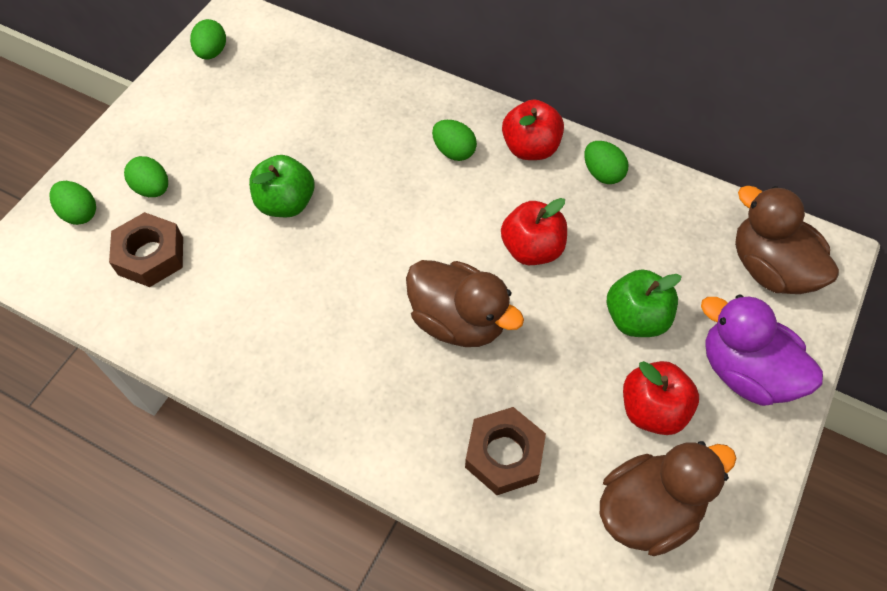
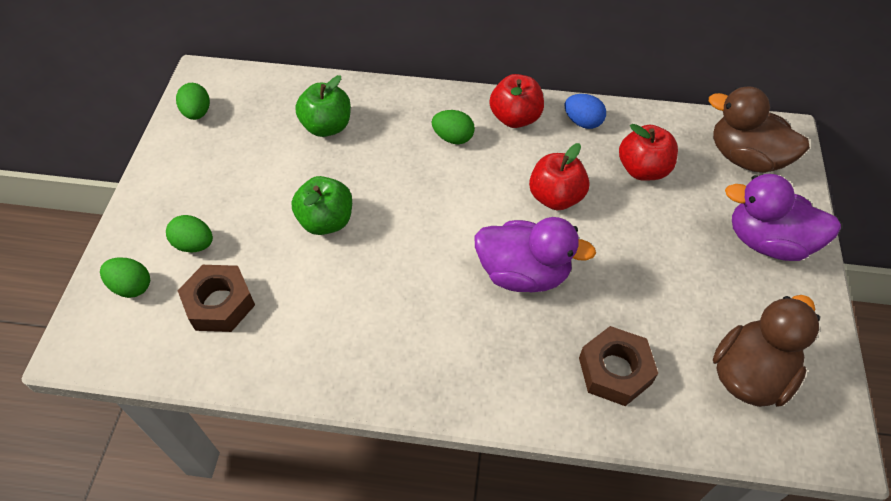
camera: 20 degrees left, 5 degrees down
brown duck [406,260,524,347] -> purple duck [474,217,596,292]
green egg [584,141,628,184] -> blue egg [565,94,606,129]
green apple [607,270,682,337] -> green apple moved to [295,75,351,137]
red apple [623,361,699,435] -> red apple moved to [619,124,678,181]

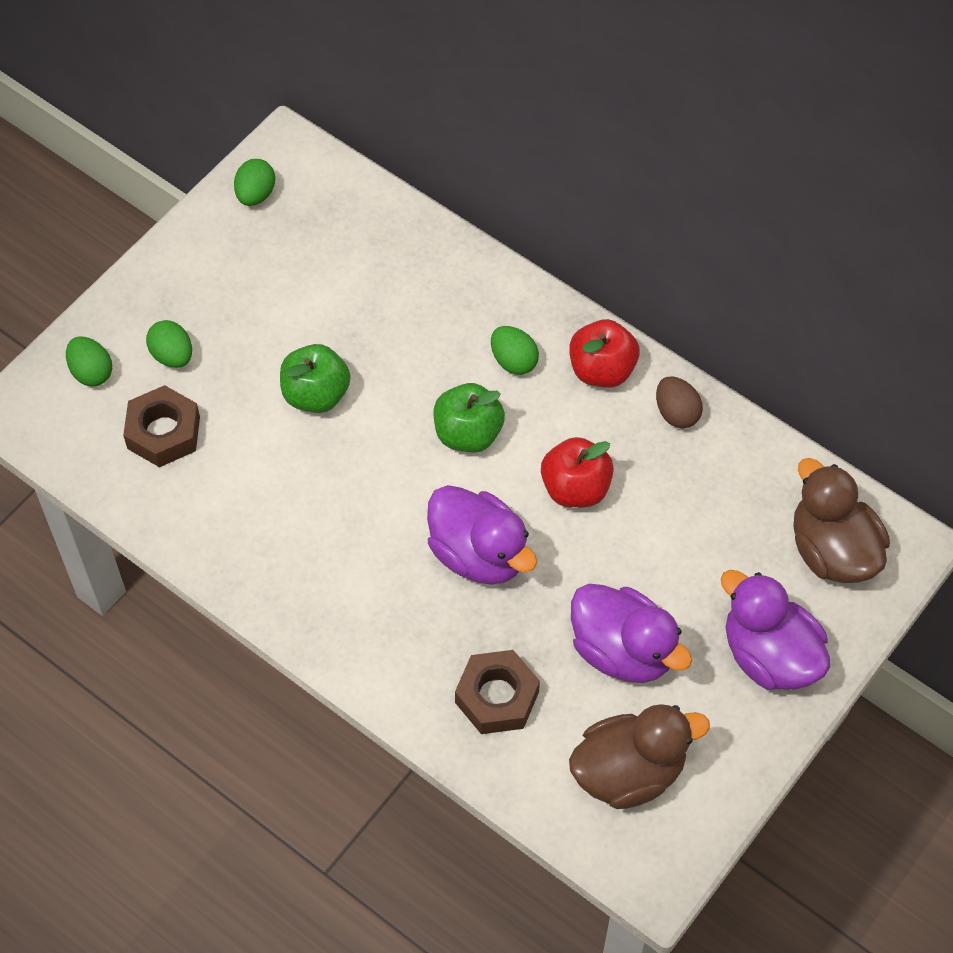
camera: 30 degrees right, 5 degrees up
green apple [295,75,351,137] -> green apple moved to [433,383,505,453]
blue egg [565,94,606,129] -> brown egg [656,376,703,428]
red apple [619,124,678,181] -> none
none -> purple duck [571,584,692,683]

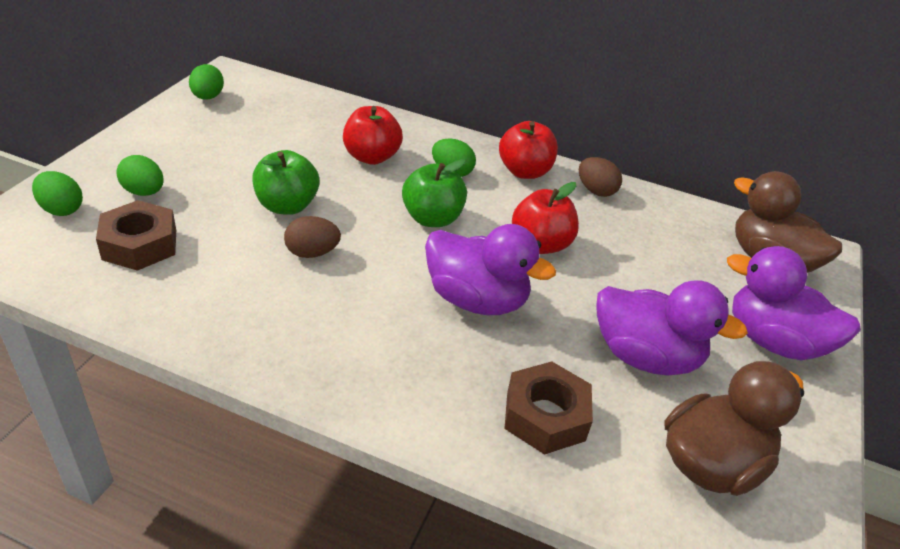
camera: 20 degrees left, 20 degrees down
none -> brown egg [284,216,341,258]
none -> red apple [343,106,403,165]

